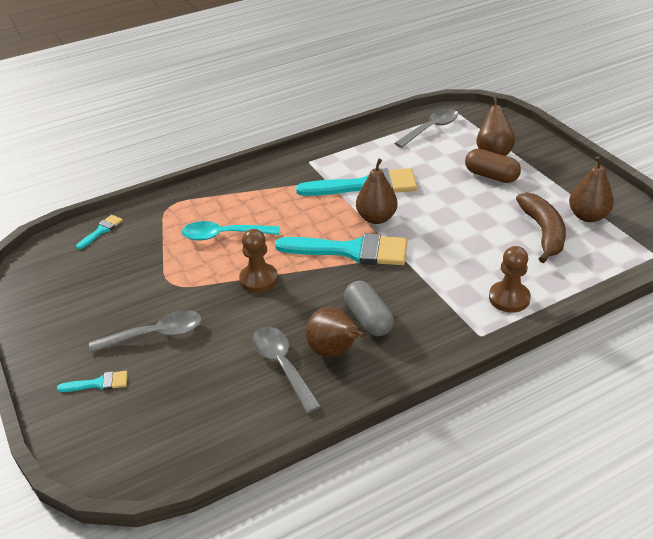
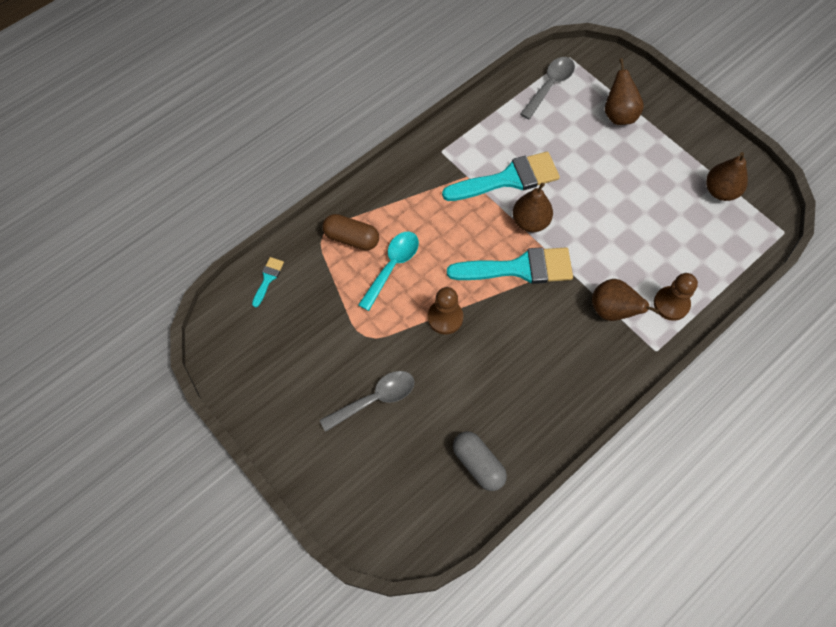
camera: 15 degrees left, 25 degrees up
turquoise brush [57,371,128,392] -> none
turquoise spoon [181,221,280,241] -> turquoise spoon turned 135 degrees clockwise [358,232,419,311]
grey spoon [252,327,321,413] -> none
brown pear [306,307,365,358] -> brown pear moved to [592,279,659,321]
grey capsule [344,281,394,336] -> grey capsule moved to [453,431,507,491]
brown capsule [465,149,521,183] -> brown capsule moved to [322,214,379,251]
brown banana [516,193,566,263] -> none

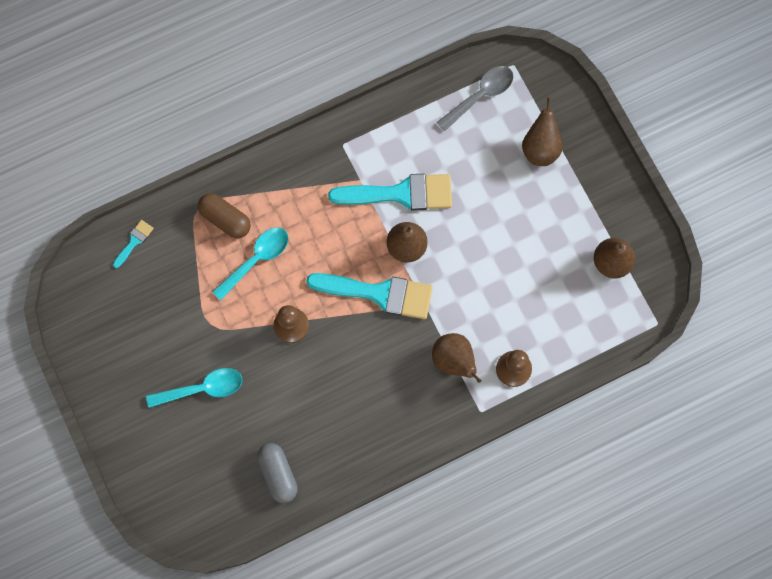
camera: 15 degrees right, 10 degrees up
grey spoon [319,371,415,432] -> turquoise spoon [146,368,242,408]

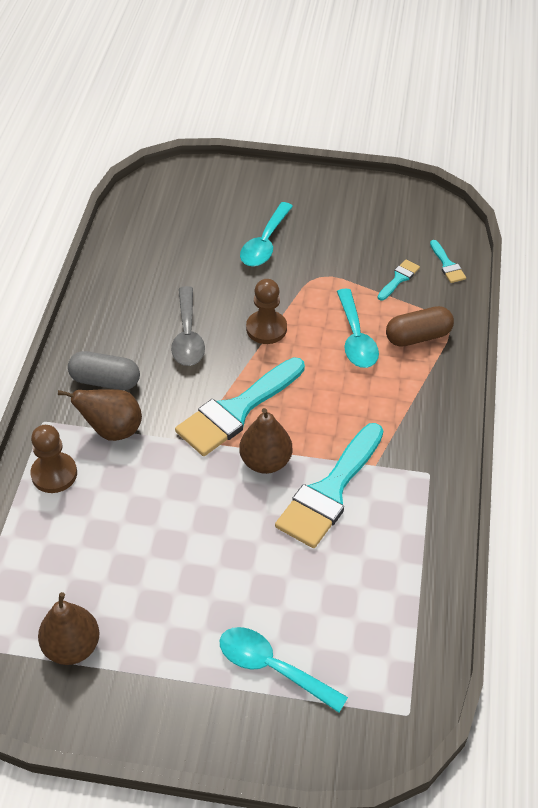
camera: 125 degrees right, 25 degrees down
grey capsule [257,443,298,503] -> grey capsule moved to [68,351,140,390]
grey spoon [437,66,514,131] -> grey spoon moved to [171,286,205,366]
brown pear [522,98,562,166] -> turquoise spoon [220,627,348,713]
none -> turquoise brush [378,260,420,301]

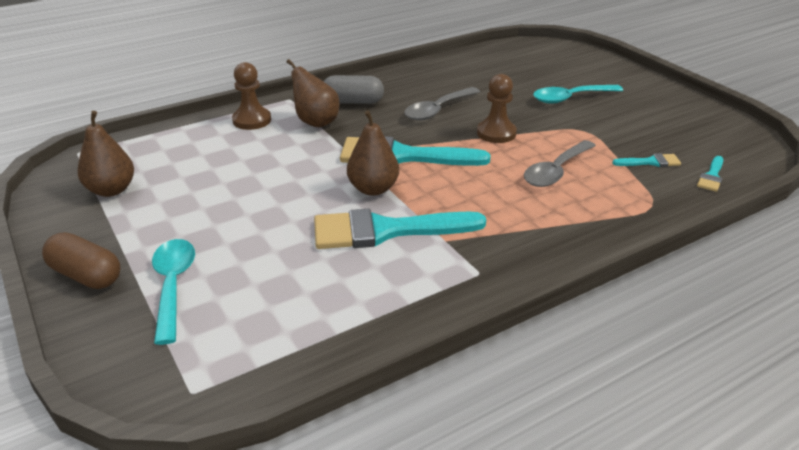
camera: 50 degrees right, 15 degrees down
grey capsule [68,351,140,390] -> grey capsule turned 60 degrees counterclockwise [324,75,384,104]
turquoise spoon [337,289,379,368] -> grey spoon [524,140,596,187]
brown capsule [386,306,454,347] -> brown capsule moved to [42,232,121,289]

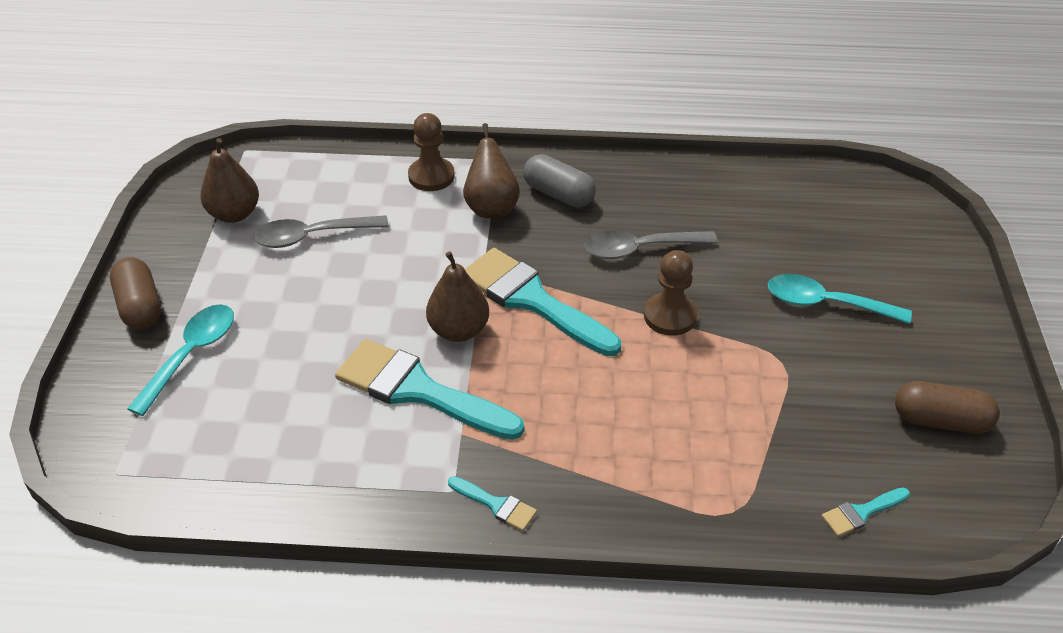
camera: 35 degrees right, 10 degrees up
grey spoon [524,140,596,187] -> grey spoon moved to [253,215,389,248]
turquoise brush [612,153,681,167] -> turquoise brush moved to [448,476,537,531]
none -> brown capsule [895,381,1000,434]

